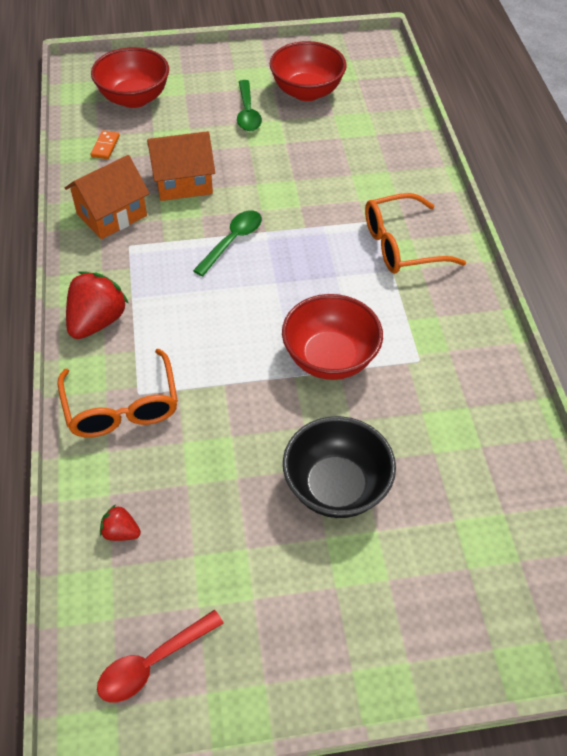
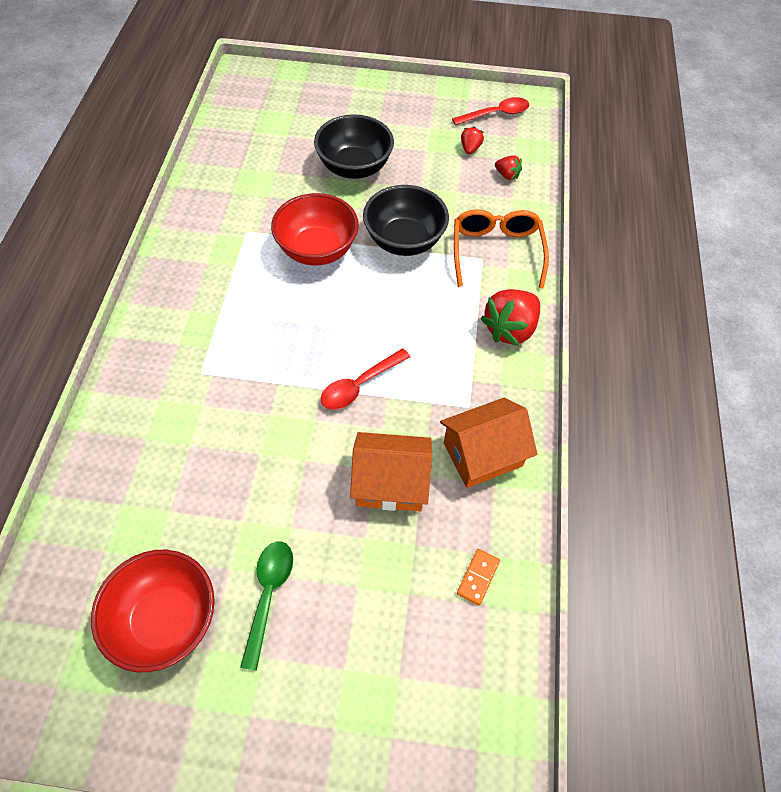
camera: 165 degrees left, 5 degrees up
red bowl [91,47,169,108] -> none
green spoon [193,210,262,277] -> red spoon [321,348,410,410]
orange glasses [365,193,466,274] -> none
none -> black bowl [363,185,449,256]
none -> red strawberry [461,126,484,154]

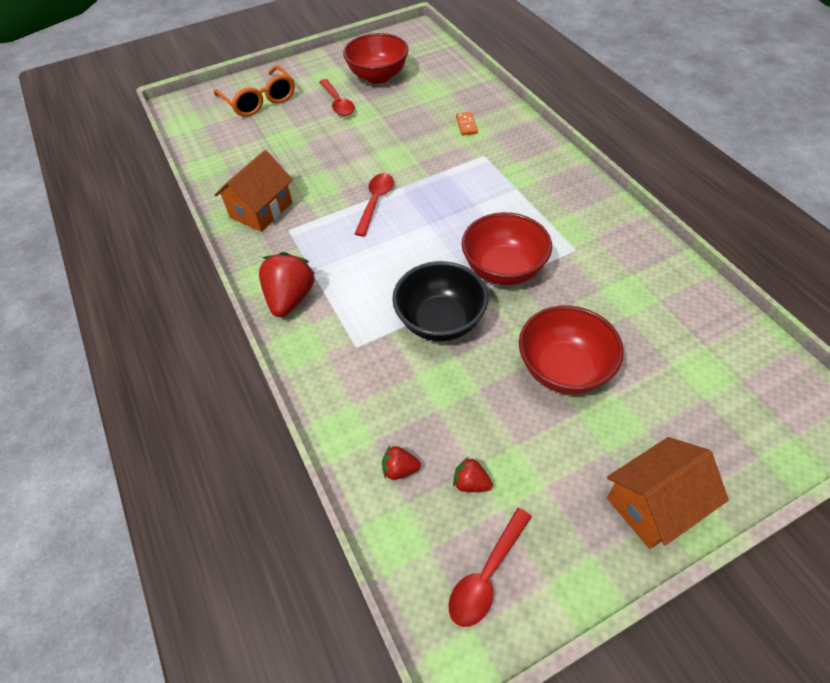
camera: 150 degrees right, 5 degrees down
green spoon [240,541,293,671] -> red spoon [319,79,355,116]
black bowl [314,114,394,179] -> red bowl [519,306,624,394]
orange house [350,432,432,511] -> orange house moved to [607,437,729,549]
orange glasses [454,209,549,288] -> orange glasses moved to [214,65,295,117]
orange domino [457,549,500,605] -> orange domino moved to [456,112,478,135]
red strawberry [461,126,484,154] -> red strawberry turned 135 degrees clockwise [453,457,493,492]

